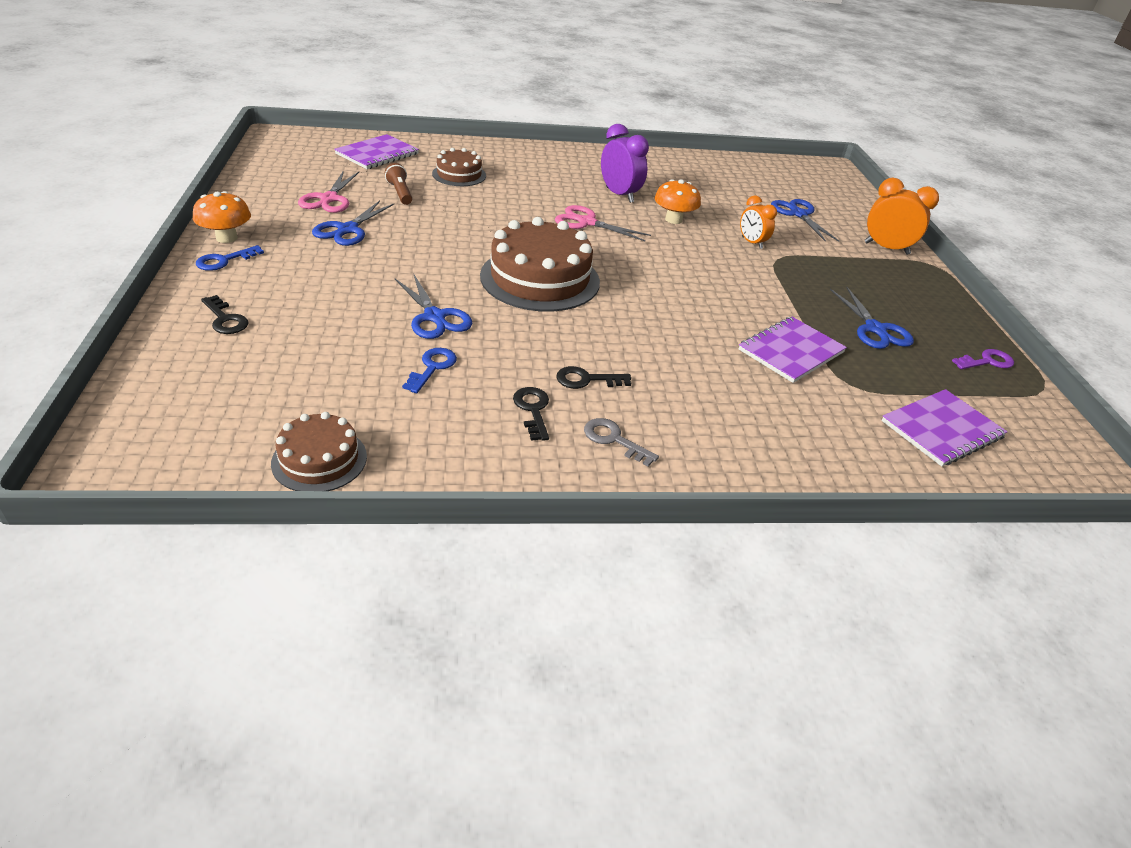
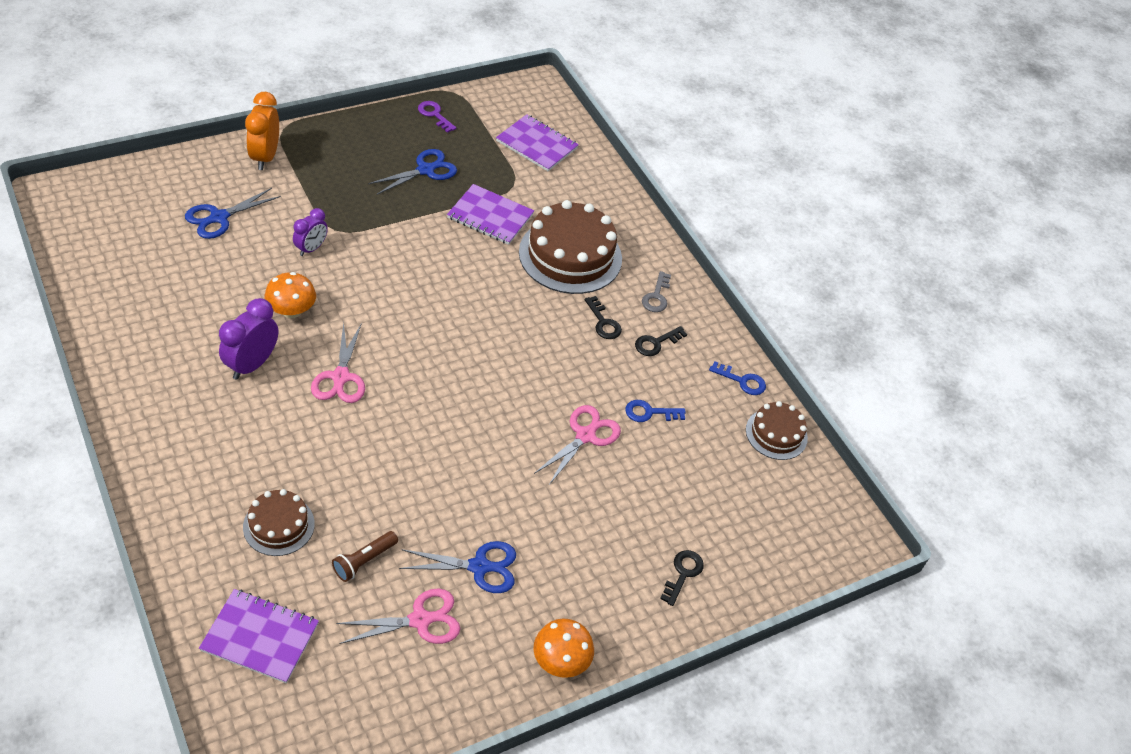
camera: 115 degrees left, 10 degrees up
blue key [196,245,264,271] -> blue key moved to [709,361,766,395]
blue scissors [395,273,472,339] -> pink scissors [534,405,621,485]
brown cake [480,217,600,312] -> brown cake moved to [519,200,622,294]
orange clock [740,196,777,249] -> purple clock [293,208,328,256]

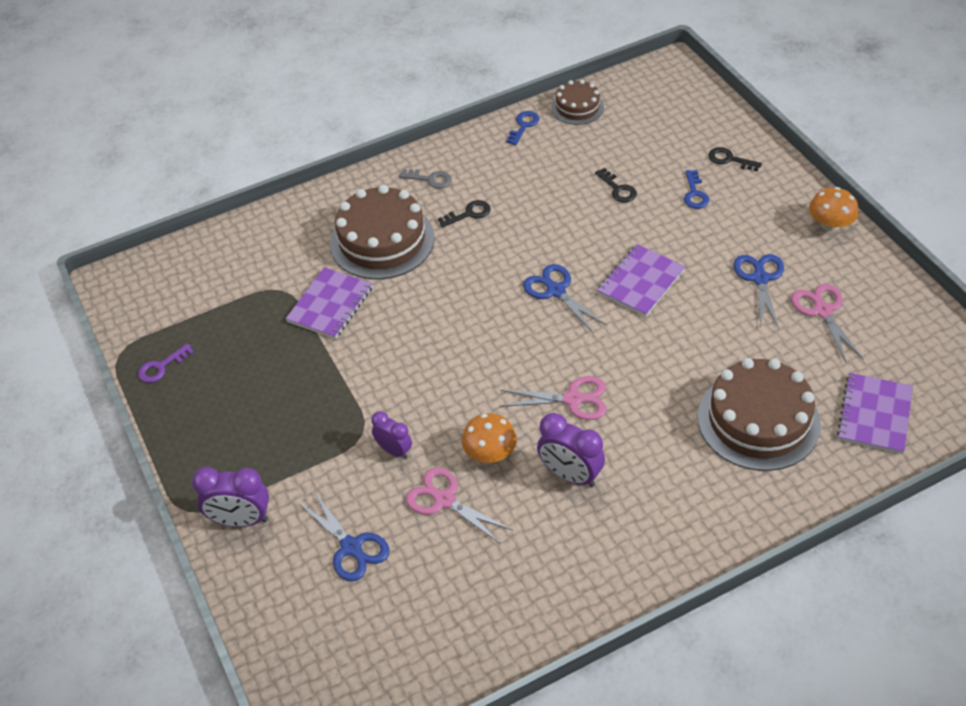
camera: 80 degrees left, 0 degrees up
brown cake [243,489,315,556] -> brown cake [698,358,821,471], size x1.83
orange clock [245,92,279,170] -> purple clock [192,467,269,527]
brown flashlight [332,531,398,582] -> none
blue scissors [368,149,457,195] -> blue scissors moved to [523,264,607,333]
purple notebook [496,114,579,171] -> purple notebook moved to [597,244,686,317]
pink scissors [534,405,621,485] -> pink scissors moved to [405,468,512,544]
blue key [625,400,686,422] -> blue key moved to [684,170,709,209]
black key [635,326,687,356] -> black key moved to [595,168,637,203]

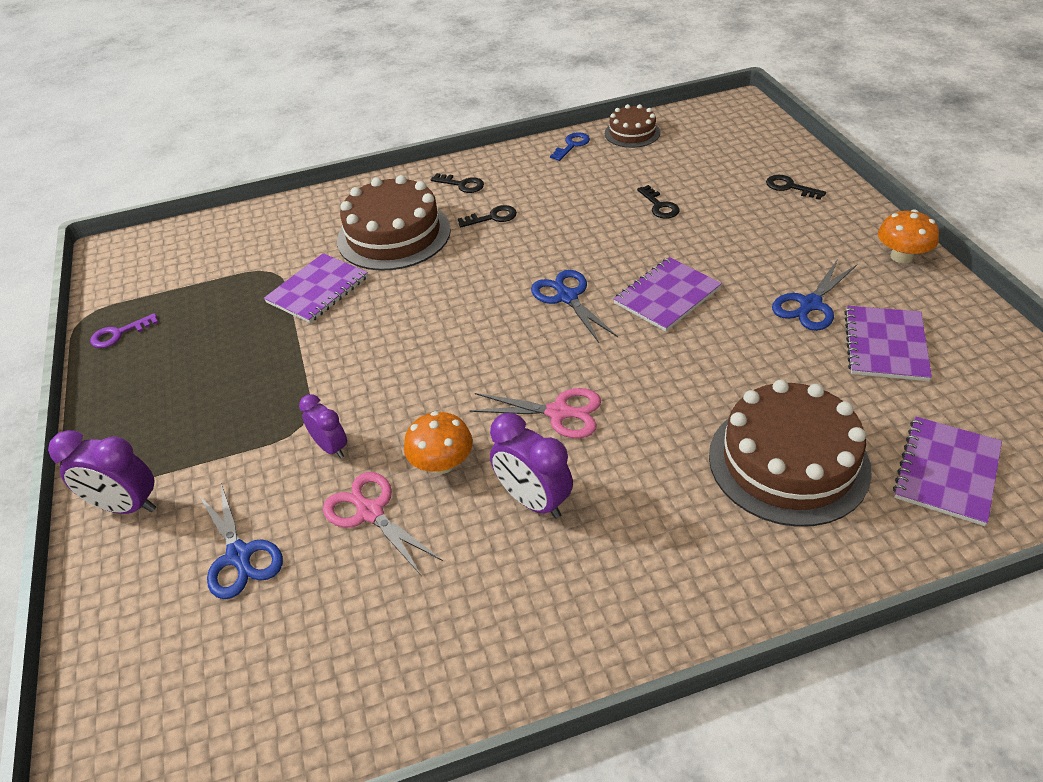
camera: 10 degrees right, 5 degrees down
grey key [399,169,452,189] -> black key [431,173,484,193]
blue key [684,170,709,209] -> none
blue scissors [733,254,784,329] -> blue scissors turned 150 degrees counterclockwise [772,259,857,331]
pink scissors [791,284,864,363] -> purple notebook [844,306,932,381]

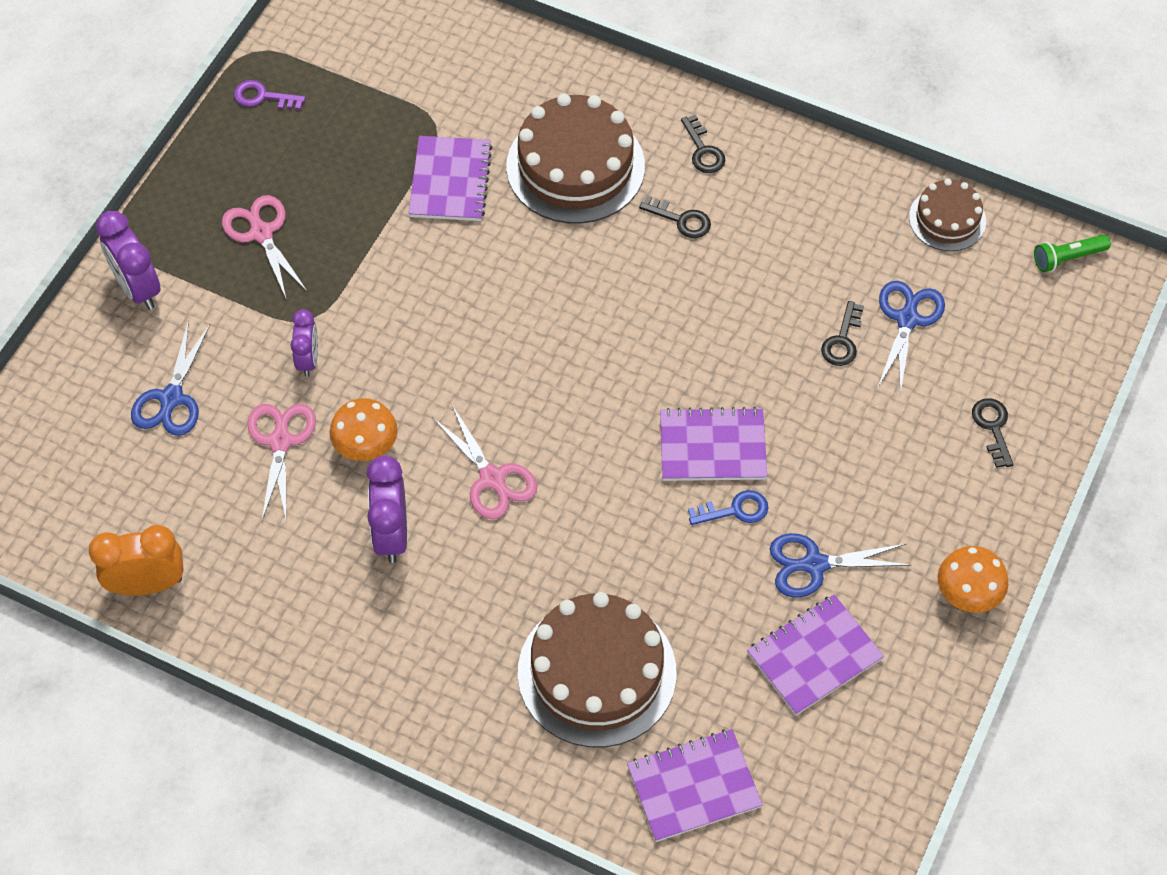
camera: 40 degrees right, 15 degrees up
purple notebook [264,253,368,323] -> purple notebook turned 75 degrees counterclockwise [408,136,493,221]
blue scissors [531,270,618,343] -> blue scissors moved to [877,281,945,395]
blue key [550,132,590,161] -> blue key moved to [688,490,768,525]
none -> orange clock [89,525,184,595]
none -> pink scissors [222,195,308,298]
none -> green flashlight [1034,235,1111,272]

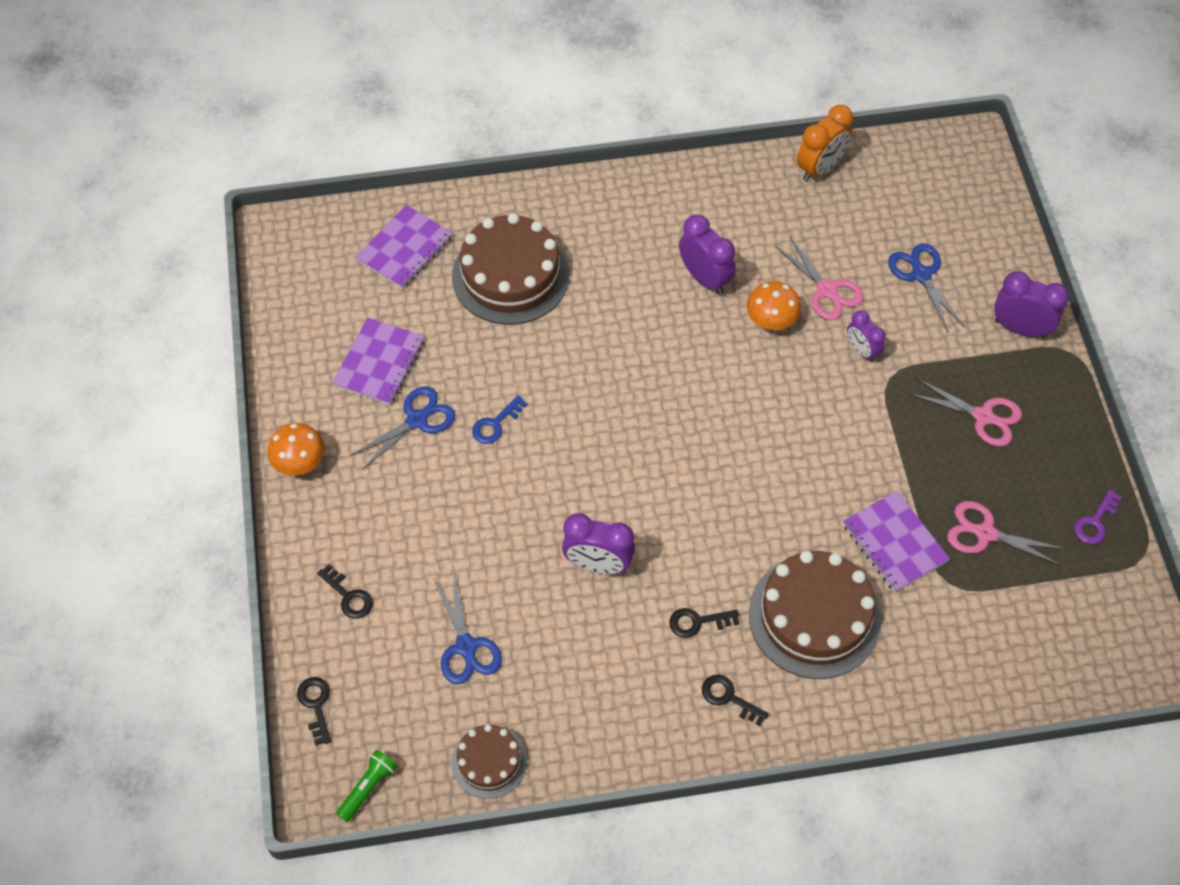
camera: 145 degrees right, 0 degrees up
purple key [234,80,305,110] -> purple key turned 150 degrees clockwise [1074,489,1122,544]
pink scissors [432,405,537,519] -> pink scissors moved to [947,501,1066,566]
purple notebook [660,407,768,481] -> none
black key [821,301,864,366] -> black key moved to [297,677,331,746]
none -> purple clock [562,513,635,574]

